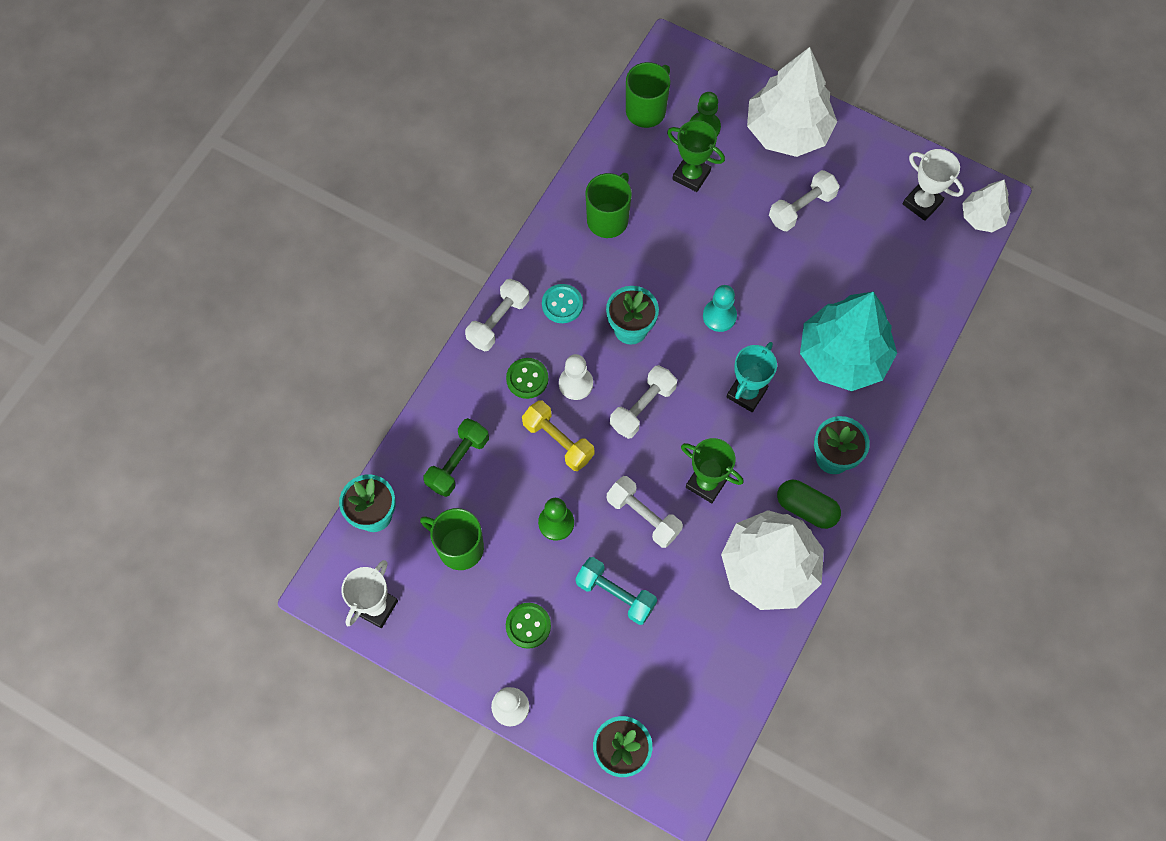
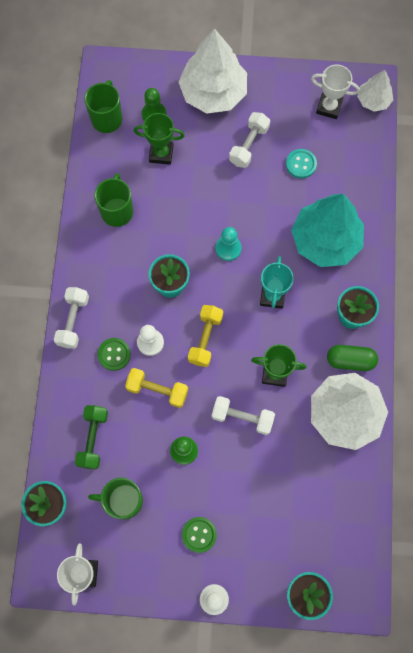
camera: 25 degrees left, 5 degrees up
turquoise button [542,284,583,323] -> turquoise button moved to [286,149,317,178]
turquoise dumbbell [576,557,657,625] -> none
white dumbbell [610,365,677,439] -> yellow dumbbell [188,305,223,367]

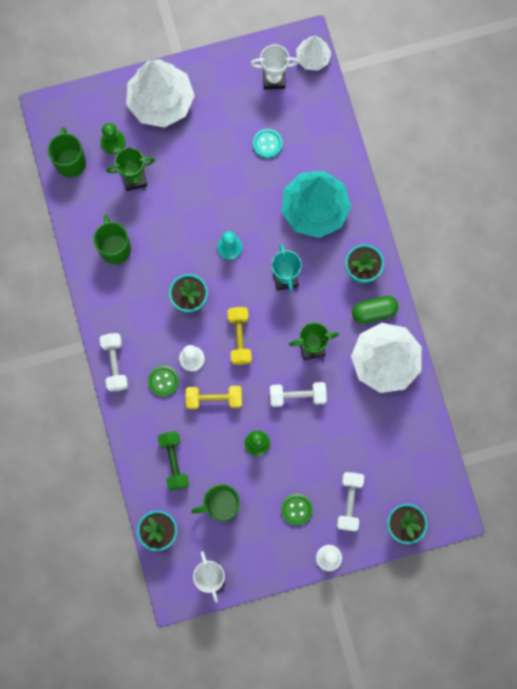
camera: 20 degrees left, 5 degrees up
white dumbbell [229,112,270,168] -> white dumbbell moved to [337,472,364,531]

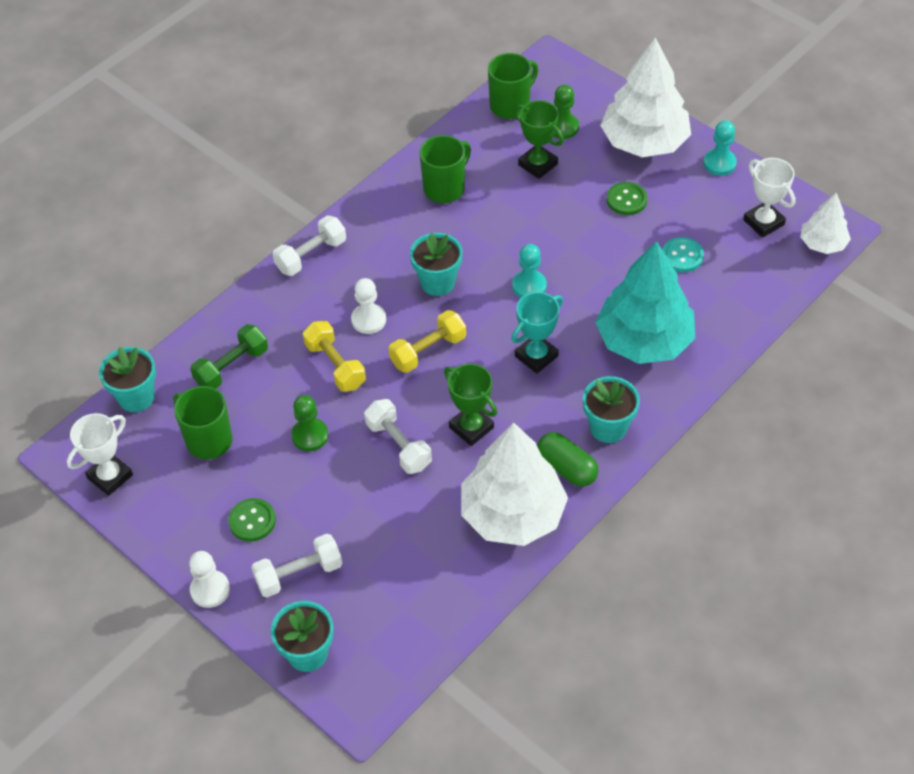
camera: 60 degrees right, 25 degrees down
green button [148,365,179,397] -> green button moved to [607,182,648,215]
none -> turquoise pawn [703,120,737,176]

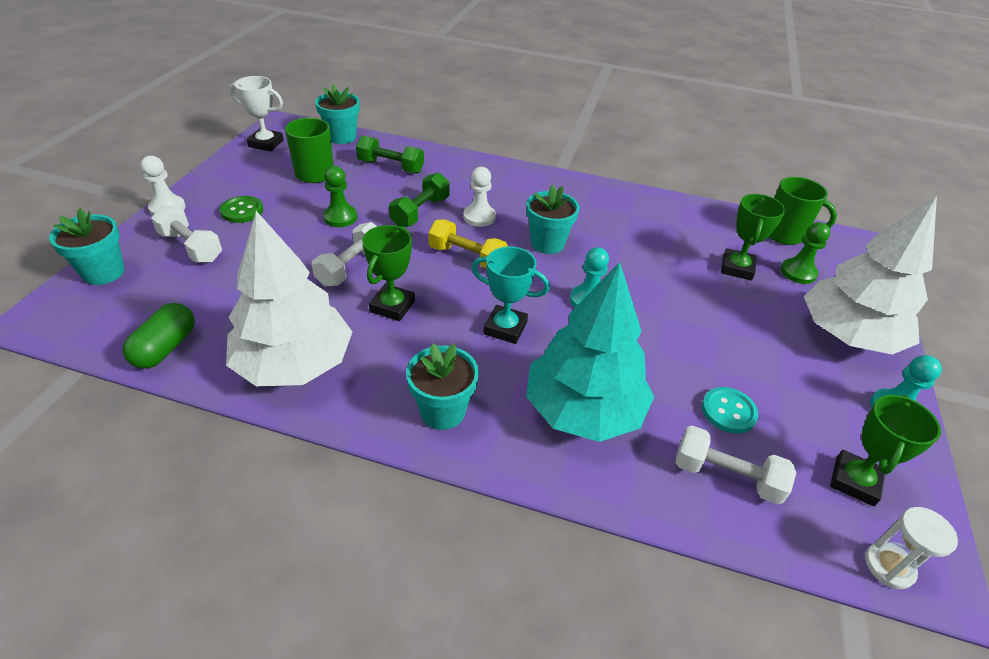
camera: 60 degrees right, 10 degrees down
white dumbbell [273,216,346,276] -> white dumbbell moved to [675,426,796,505]
yellow dumbbell [303,321,366,392] -> green dumbbell [389,173,450,227]
green mug [419,135,471,203] -> none
green capsule [537,432,599,487] -> green capsule moved to [123,303,195,369]
green button [607,182,648,215] -> none
white trophy [743,158,795,238] -> green trophy [830,395,941,506]
white tree [800,193,851,254] -> white hourglass [865,507,958,589]

